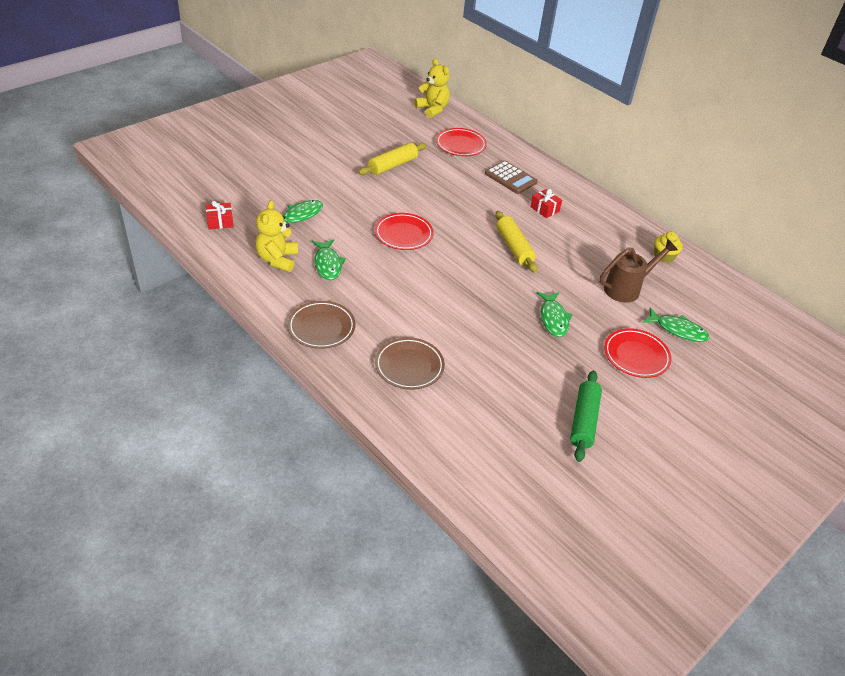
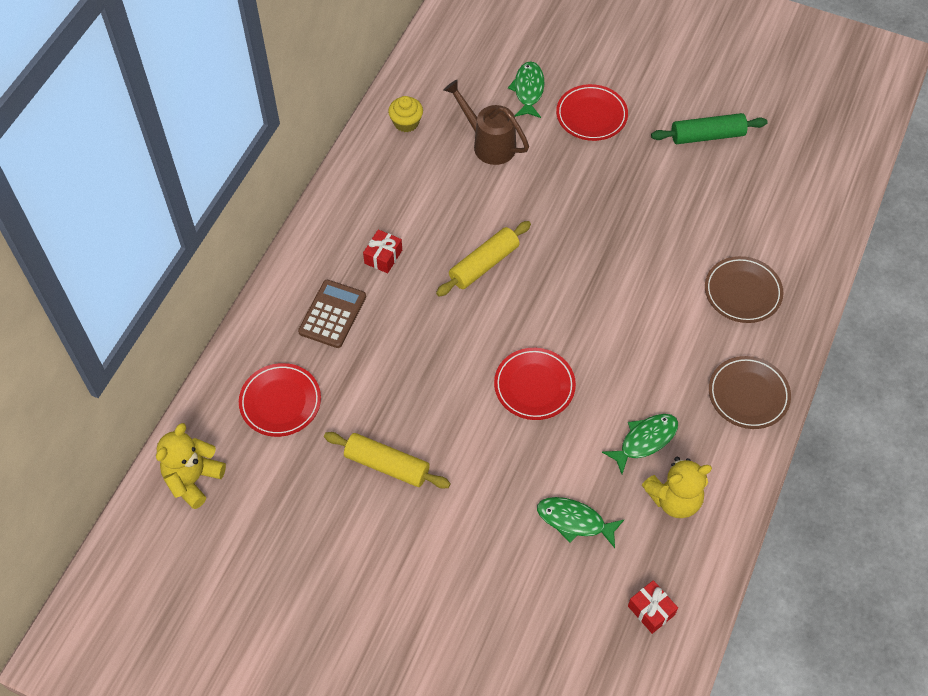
camera: 110 degrees left, 15 degrees up
green fish [536,292,573,337] -> none

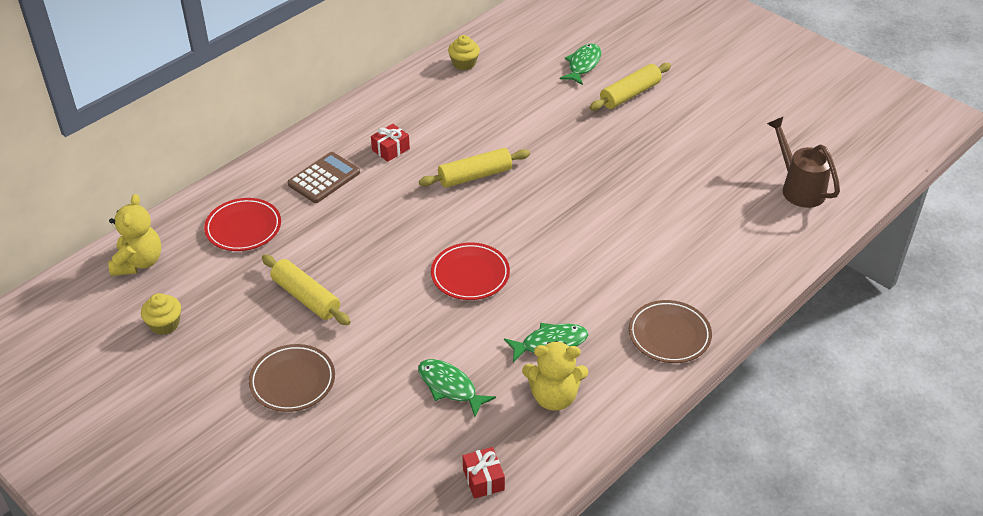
camera: 20 degrees right, 15 degrees down
yellow teddy bear [156,423,226,509] -> yellow teddy bear turned 135 degrees clockwise [108,194,161,276]
brown watering can [443,79,529,165] -> brown watering can moved to [767,116,840,208]
red plate [556,84,628,141] -> yellow rolling pin [589,63,671,111]
green rolling pin [651,113,768,144] -> none
brown plate [705,256,783,323] -> brown plate moved to [249,344,335,412]
none -> yellow cupcake [141,293,181,335]

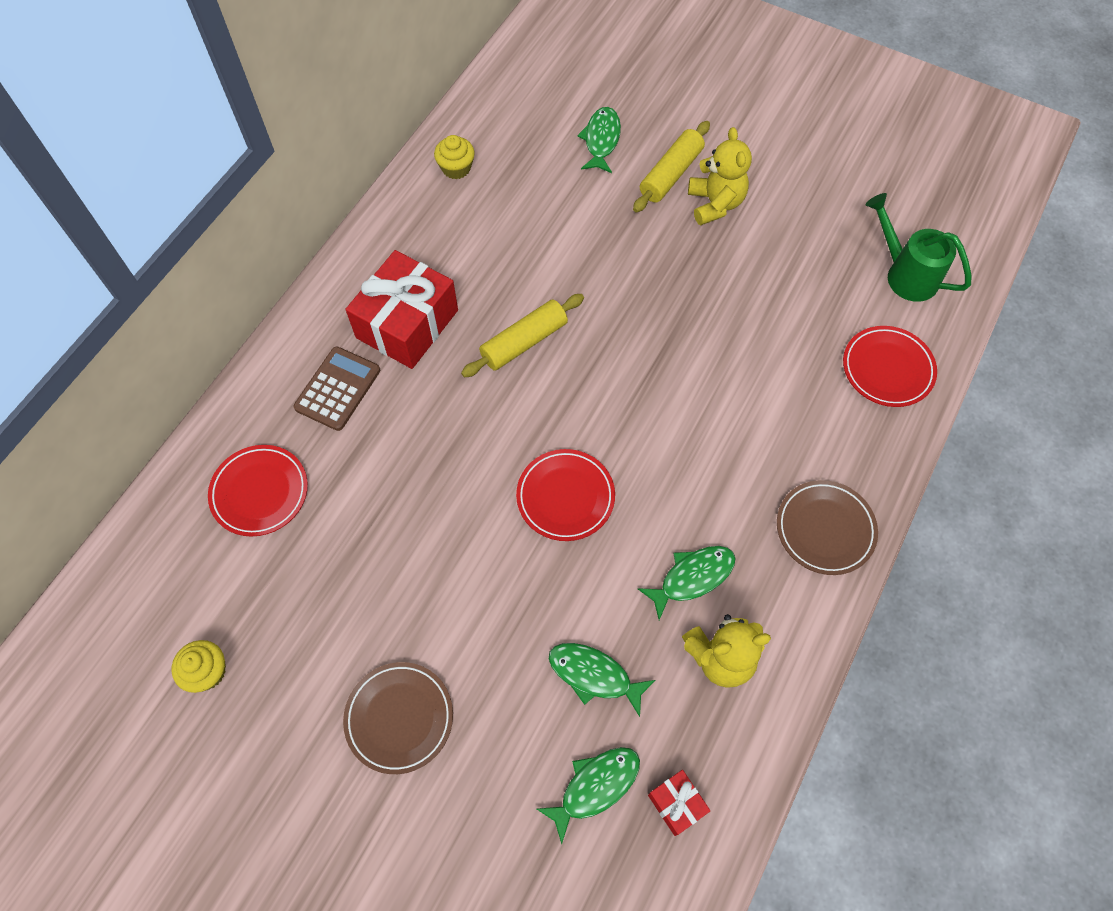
camera: 15 degrees left, 20 degrees up
yellow teddy bear [108,194,161,276] -> yellow teddy bear moved to [688,127,752,225]
yellow rolling pin [262,255,351,325] -> none
red gift [371,124,410,162] -> red gift [345,250,458,369], size x2.20
brown watering can [767,116,840,208] -> green watering can [866,193,971,302]
none -> green fish [537,747,640,844]
none -> red plate [843,326,937,407]

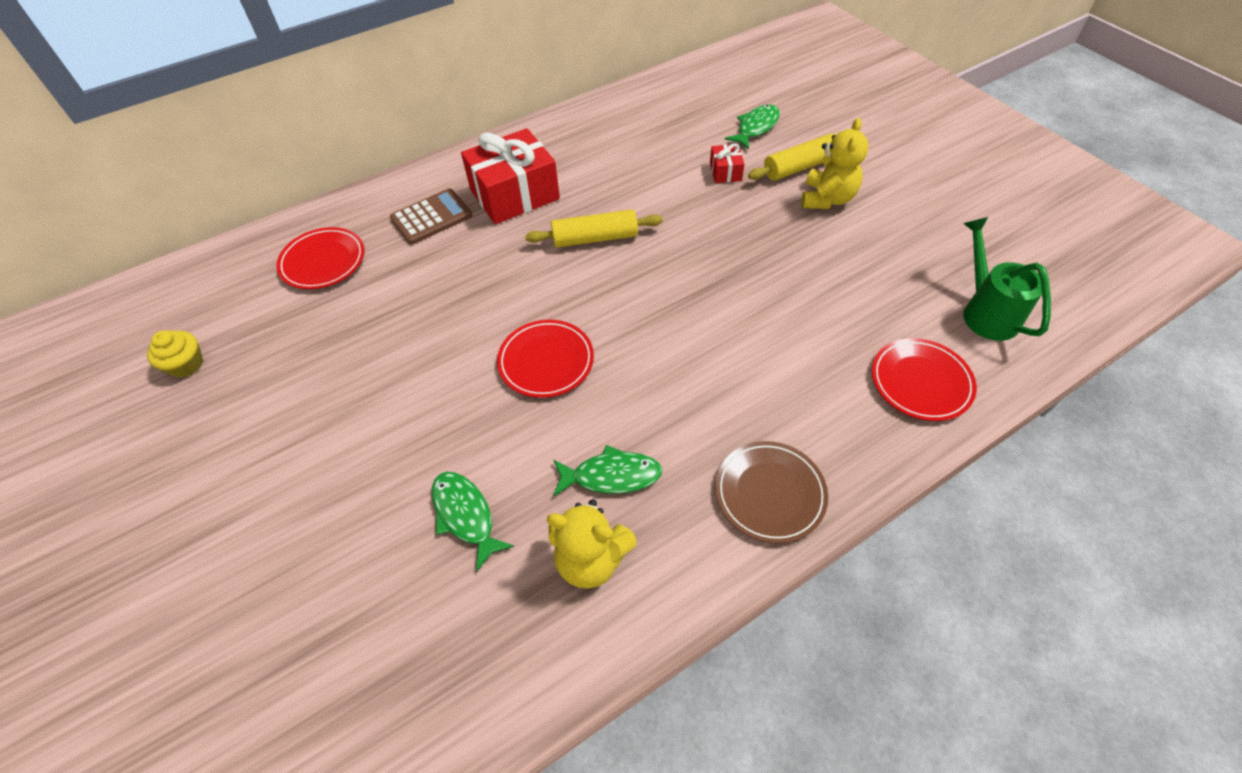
camera: 30 degrees right, 10 degrees down
brown plate [343,662,453,774] -> none
yellow cupcake [434,135,475,179] -> none
green fish [537,747,640,844] -> none
red gift [648,770,710,836] -> red gift moved to [710,144,744,183]

